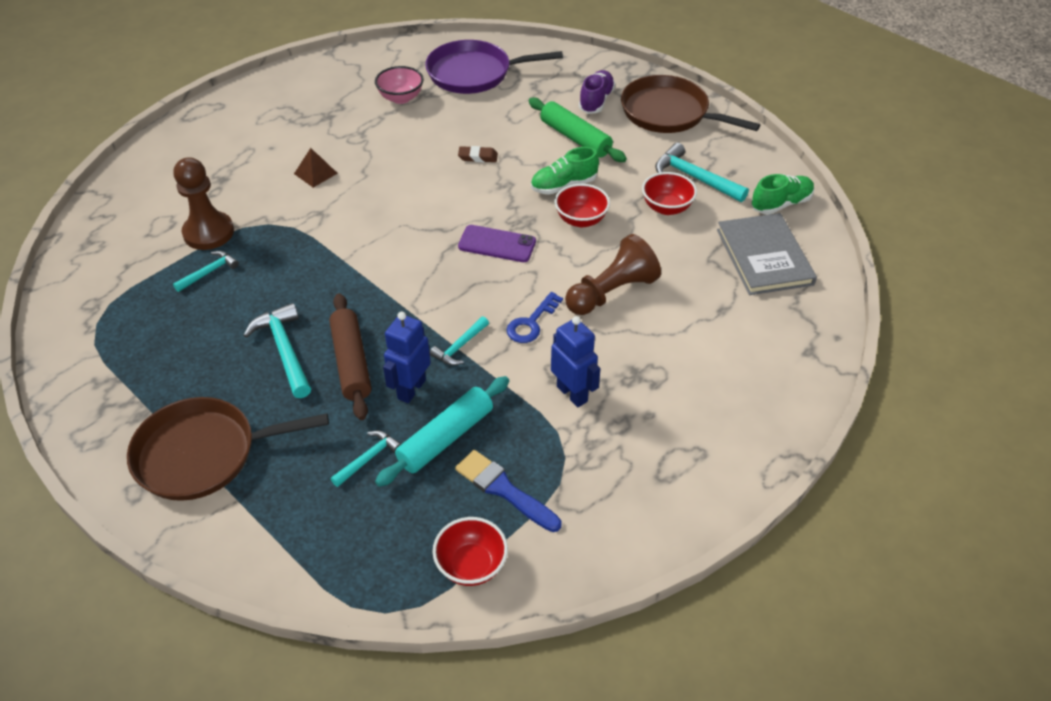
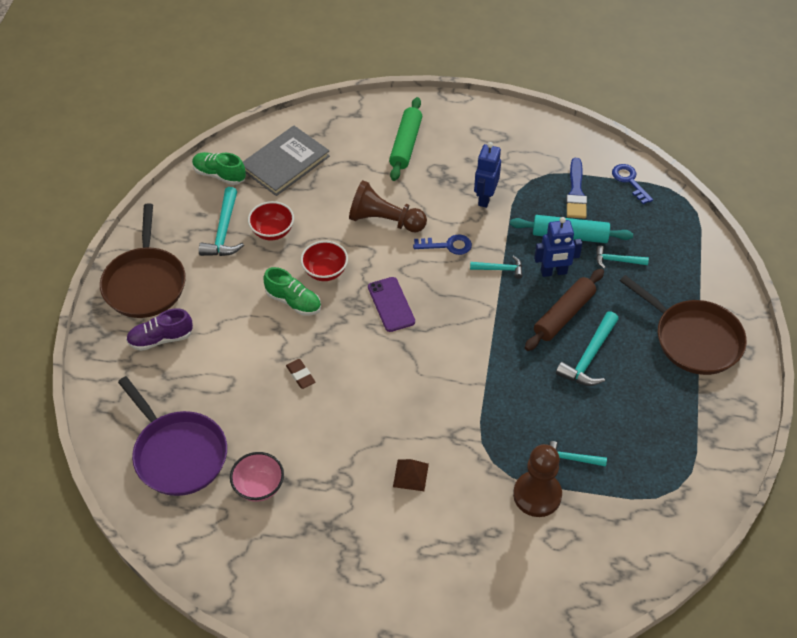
camera: 125 degrees left, 5 degrees up
red bowl [433,517,508,586] -> blue key [612,164,653,204]
green rolling pin [529,98,627,162] -> green rolling pin moved to [389,97,422,181]

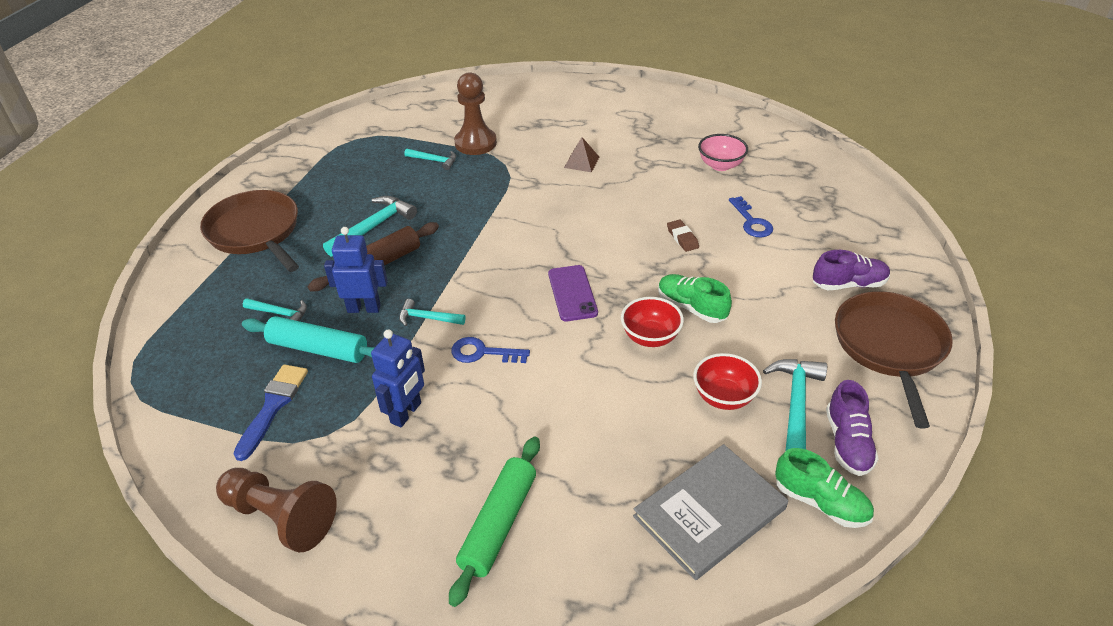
camera: 170 degrees left, 10 degrees down
purple pan [118,376,227,496] -> none
brown pawn [349,180,427,232] -> brown pawn moved to [216,468,337,552]
blue key [612,164,653,204] -> blue key moved to [729,196,773,237]
none -> purple shoe [826,380,879,476]

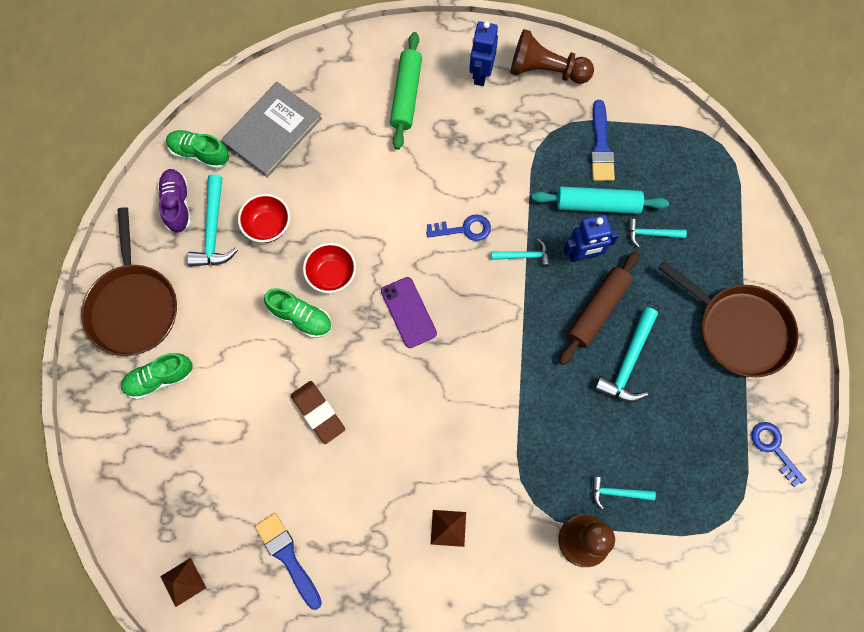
camera: 165 degrees right, 30 degrees up
blue robot [371,330,425,427] -> blue robot moved to [469,21,498,86]
brown eraser [667,219,699,252] -> brown eraser [291,381,345,444], size x1.57
pink bowl [698,134,748,171] -> blue brush [255,513,322,610]
blue key [729,196,773,237] -> blue key moved to [751,422,806,487]
purple shoe [813,250,890,290] -> green shoe [120,353,193,400]
none -> brown pyramid [160,558,206,607]

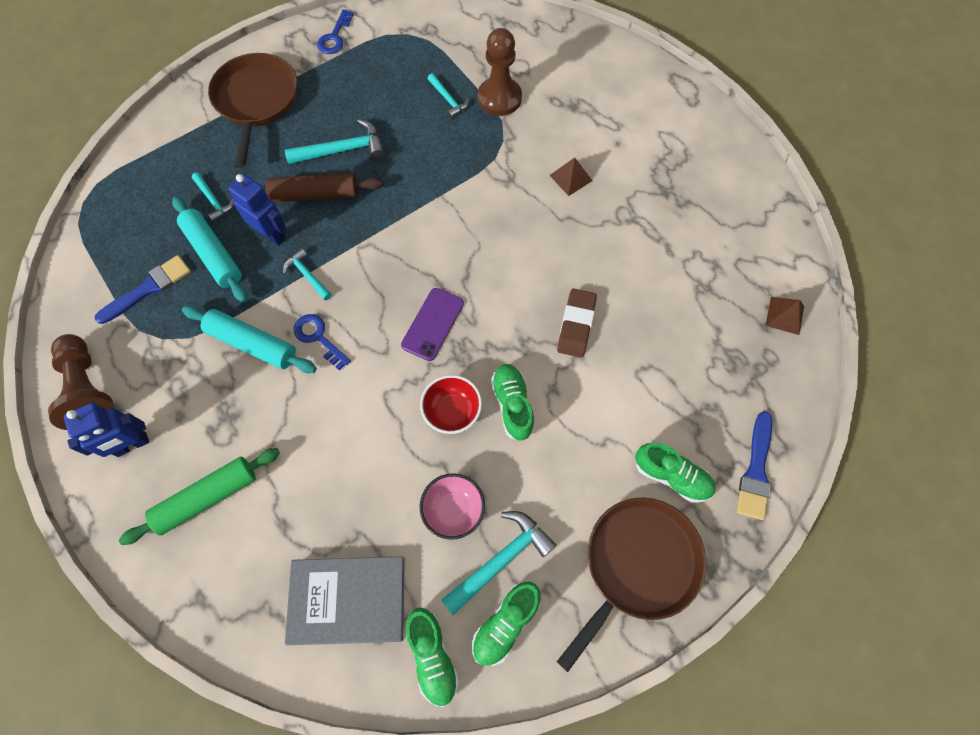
camera: 130 degrees left, 5 degrees down
purple shoe [158,169,191,233] -> green shoe [472,582,541,666]
red bowl [238,194,290,243] -> pink bowl [420,473,485,540]
blue brush [255,513,322,610] -> blue brush moved to [737,411,772,520]
none -> turquoise rolling pin [182,306,317,373]

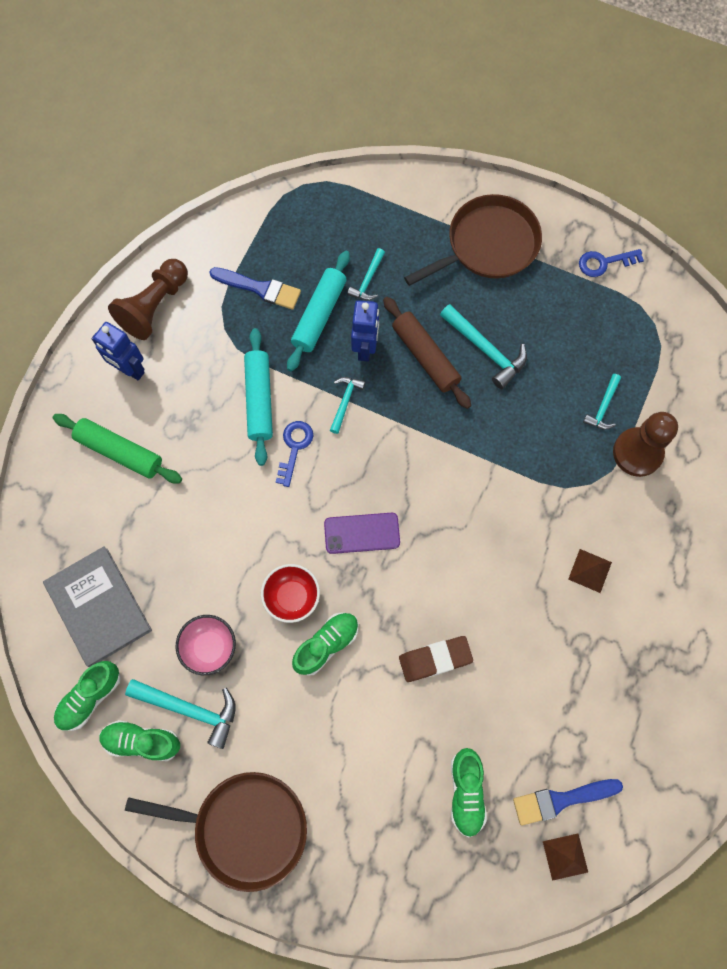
camera: 60 degrees right, 5 degrees up
green shoe [635,443,716,503] -> green shoe moved to [451,748,487,837]
blue brush [737,411,772,520] -> blue brush moved to [513,779,623,826]

